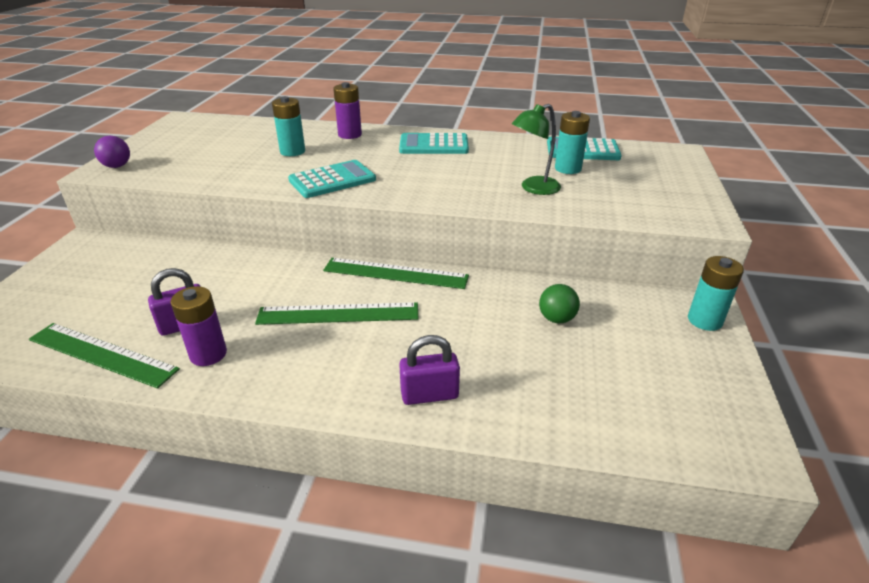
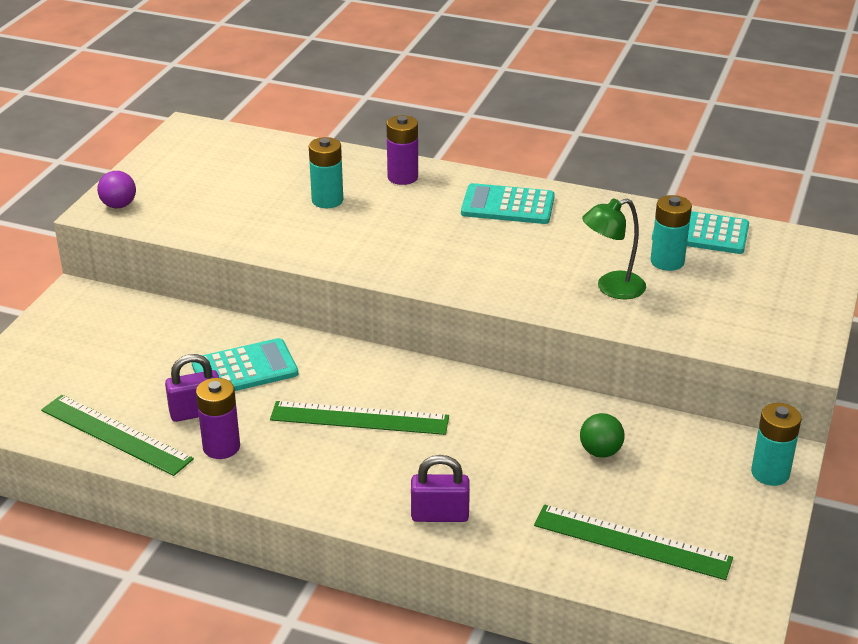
camera: 10 degrees right, 0 degrees up
turquoise calculator [288,160,376,198] -> turquoise calculator moved to [191,338,298,391]
green ruler [323,258,469,289] -> green ruler moved to [534,504,733,580]

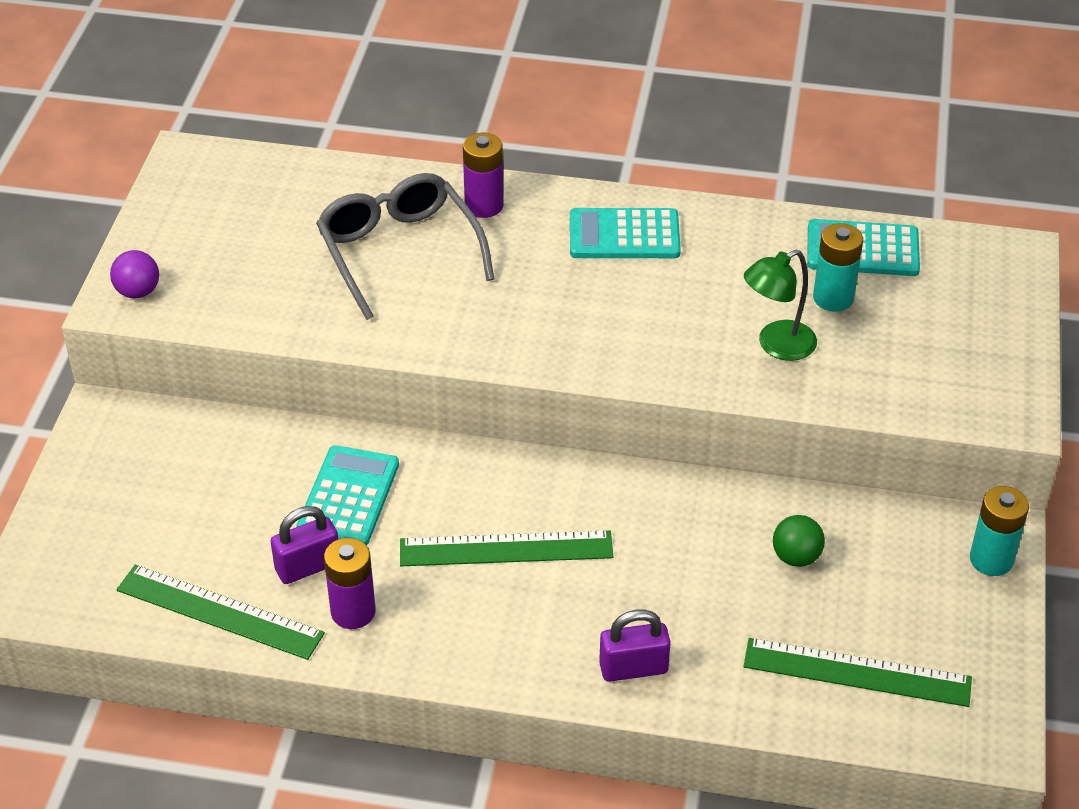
camera: 10 degrees left, 10 degrees up
turquoise calculator [191,338,298,391] -> turquoise calculator turned 45 degrees counterclockwise [296,445,399,545]
turquoise battery [309,137,343,208] -> grey glasses [316,173,494,320]

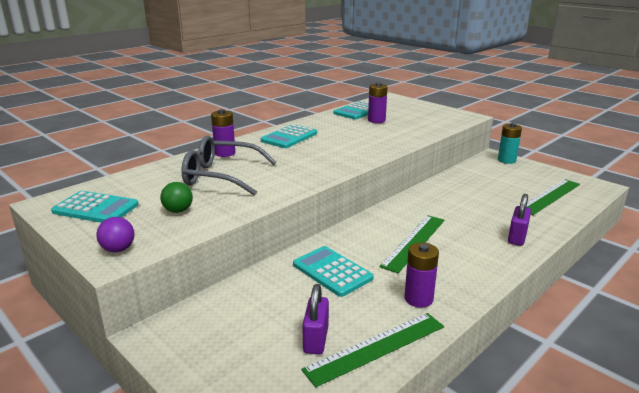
camera: 55 degrees left, 20 degrees down
purple padlock [271,506,338,584] -> purple padlock moved to [302,284,329,355]
green lamp [744,250,817,361] -> none
green ball [773,515,825,567] -> green ball moved to [160,182,193,213]
turquoise battery [813,223,863,312] -> purple battery [368,82,388,123]
none -> turquoise calculator [51,191,139,223]

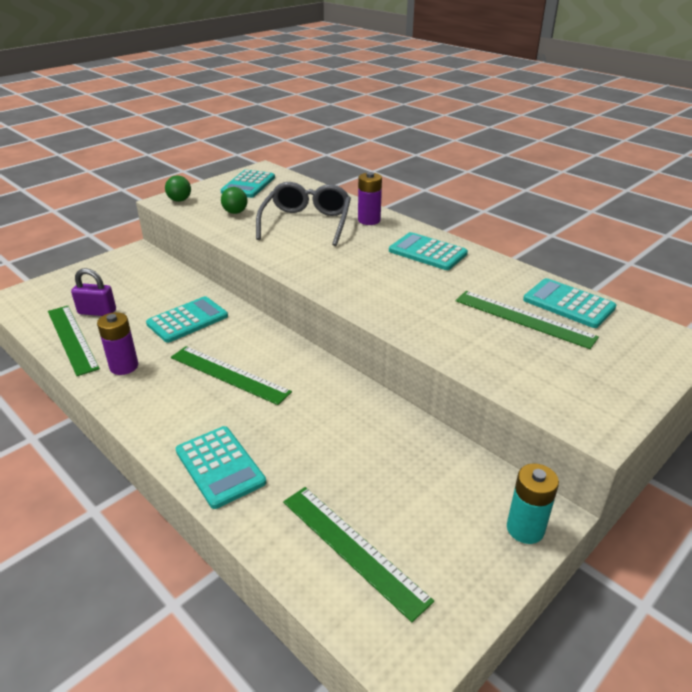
camera: 90 degrees right, 10 degrees up
purple ball [96,217,134,252] -> green ball [165,176,191,202]
purple battery [368,82,388,123] -> green ruler [456,291,599,349]
purple padlock [508,194,531,246] -> turquoise calculator [175,426,266,509]

